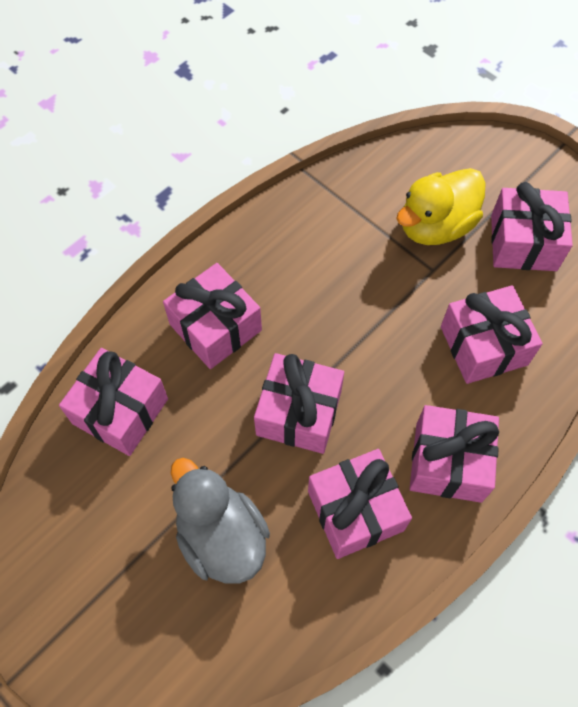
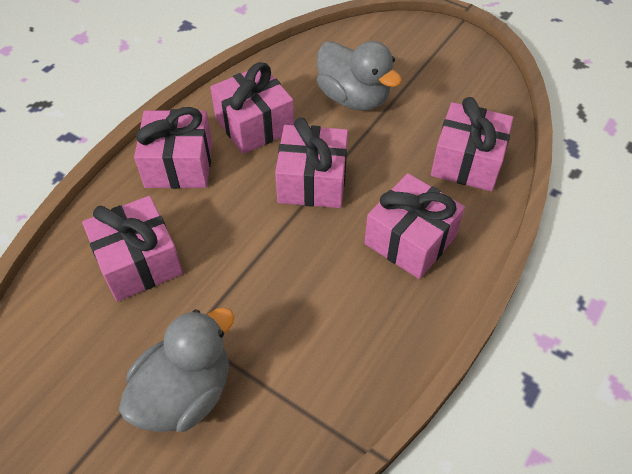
camera: 170 degrees right, 10 degrees down
yellow duck [396,168,486,245] -> grey duck [119,307,234,432]
pink gift [491,182,573,271] -> none

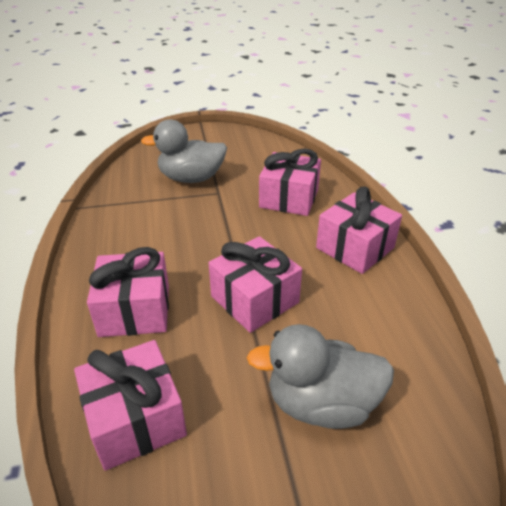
camera: 135 degrees right, 15 degrees down
grey duck [119,307,234,432] -> grey duck turned 90 degrees clockwise [141,119,227,183]
pink gift [210,62,294,154] -> none

